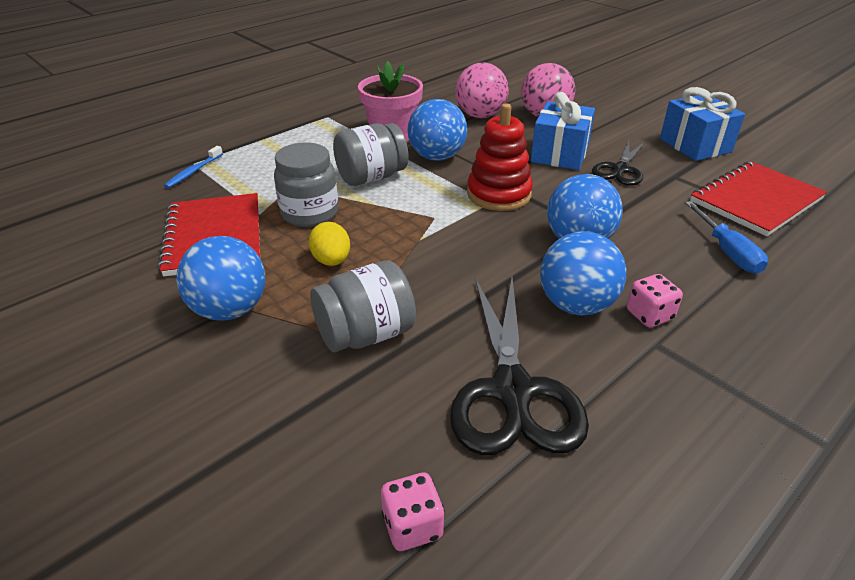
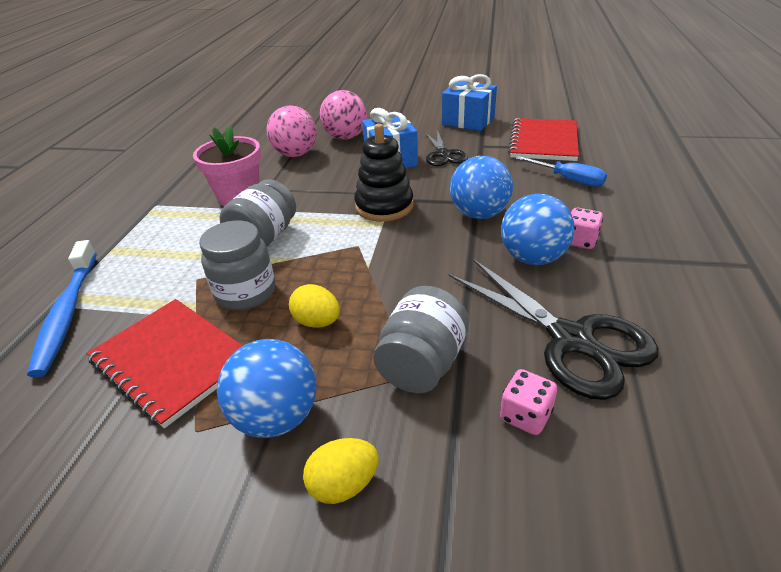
camera: 35 degrees left, 0 degrees up
blue toothbrush [164,146,223,188] -> blue toothbrush [27,240,97,377], size x1.99
pink dice [381,473,445,551] -> pink dice moved to [500,369,557,435]
blue ball [407,99,467,161] -> none
red stacking toy [467,104,533,211] -> black stacking toy [354,124,413,222]
none -> yellow egg [303,438,379,504]

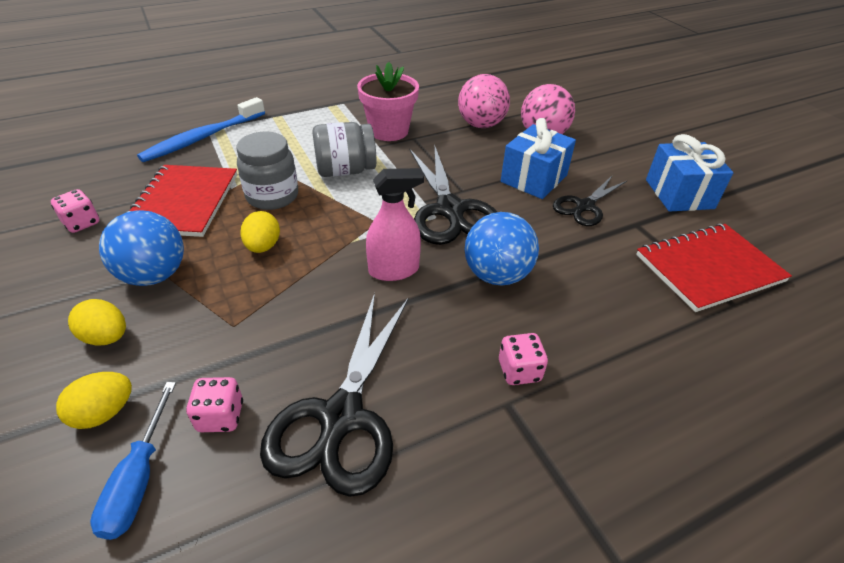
camera: 50 degrees right, 5 degrees up
black stacking toy [354,124,413,222] -> black scissors [410,144,497,245]
grey jar [373,286,469,393] -> none
blue ball [501,194,575,265] -> none
blue screwdriver [516,156,607,187] -> blue screwdriver moved to [90,382,176,540]
none -> pink dice [51,189,99,233]
none -> yellow egg [56,372,132,429]
none -> pink spray bottle [366,168,424,281]

